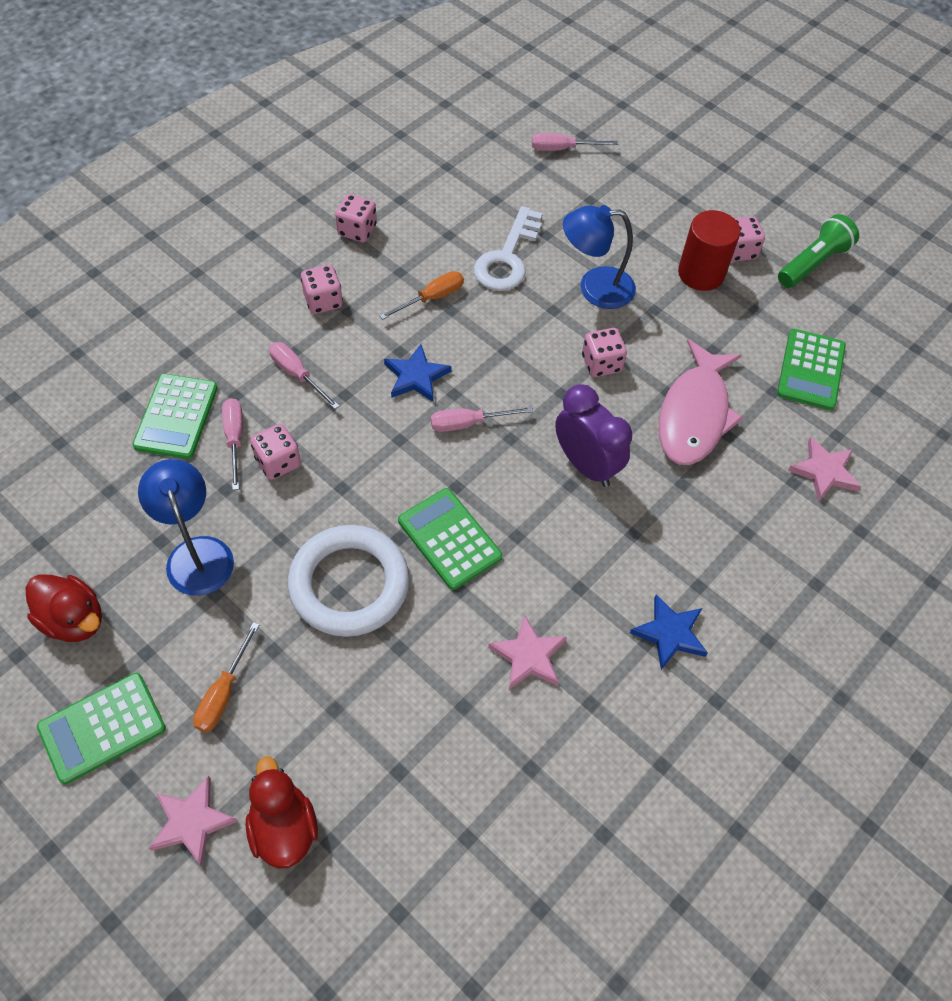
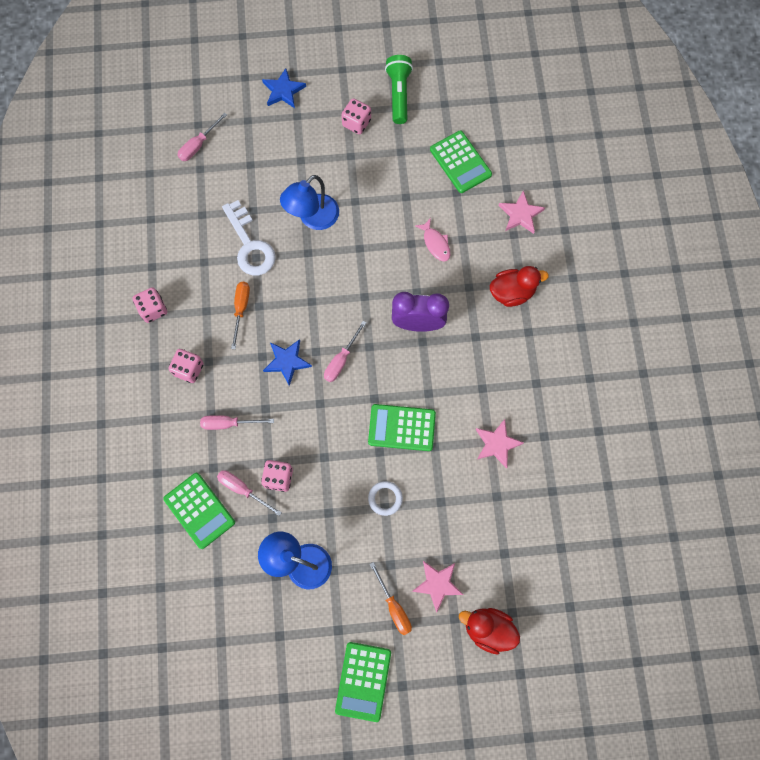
camera: 45 degrees left, 15 degrees up
red duck [25,574,102,642] -> red duck moved to [490,266,549,307]
pink star [149,776,238,867] -> pink star moved to [412,561,464,613]
white ring [288,525,409,637] -> white ring [368,481,403,516], size x0.44
pink dice [582,328,627,377] -> none
blue star [630,594,708,670] -> blue star moved to [262,68,306,108]
pink fish [659,339,743,465] -> pink fish [415,218,450,262], size x0.47
red cylinder [678,210,740,291] -> none

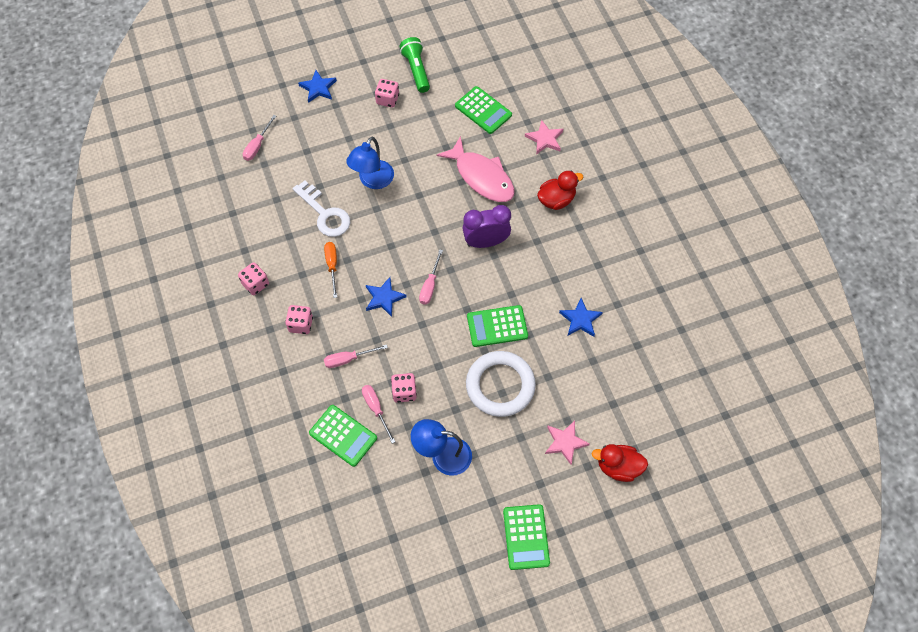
camera: 15 degrees left, 10 degrees down
pink screwdriver [217,470,282,516] -> pink screwdriver turned 45 degrees clockwise [362,385,396,444]
white ring [368,481,403,516] -> white ring [466,351,536,417], size x2.29
orange screwdriver [370,562,412,635] -> none
pink fish [415,218,450,262] -> pink fish [437,136,514,202], size x2.13
pink star [476,419,524,469] -> blue star [559,298,603,337]

